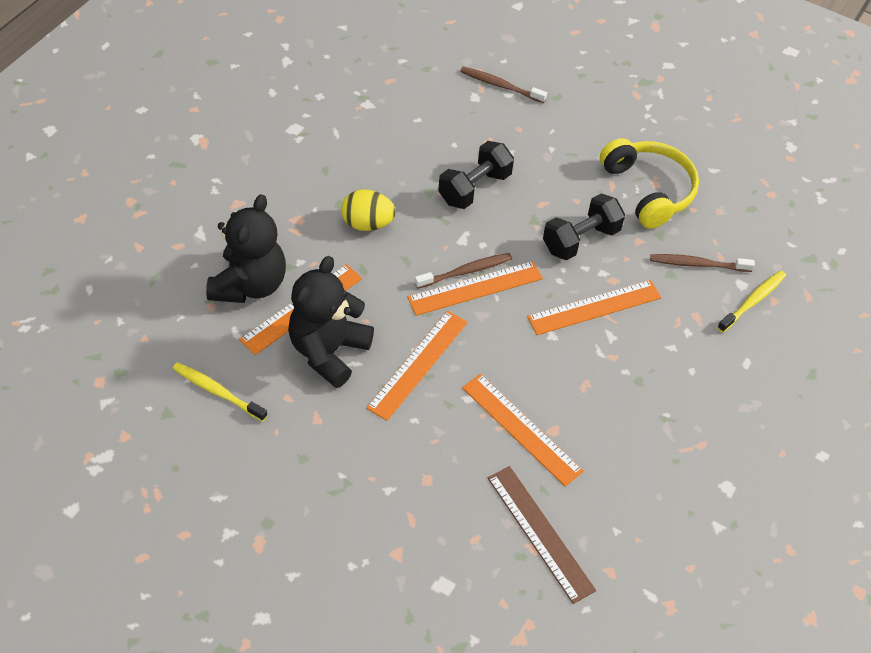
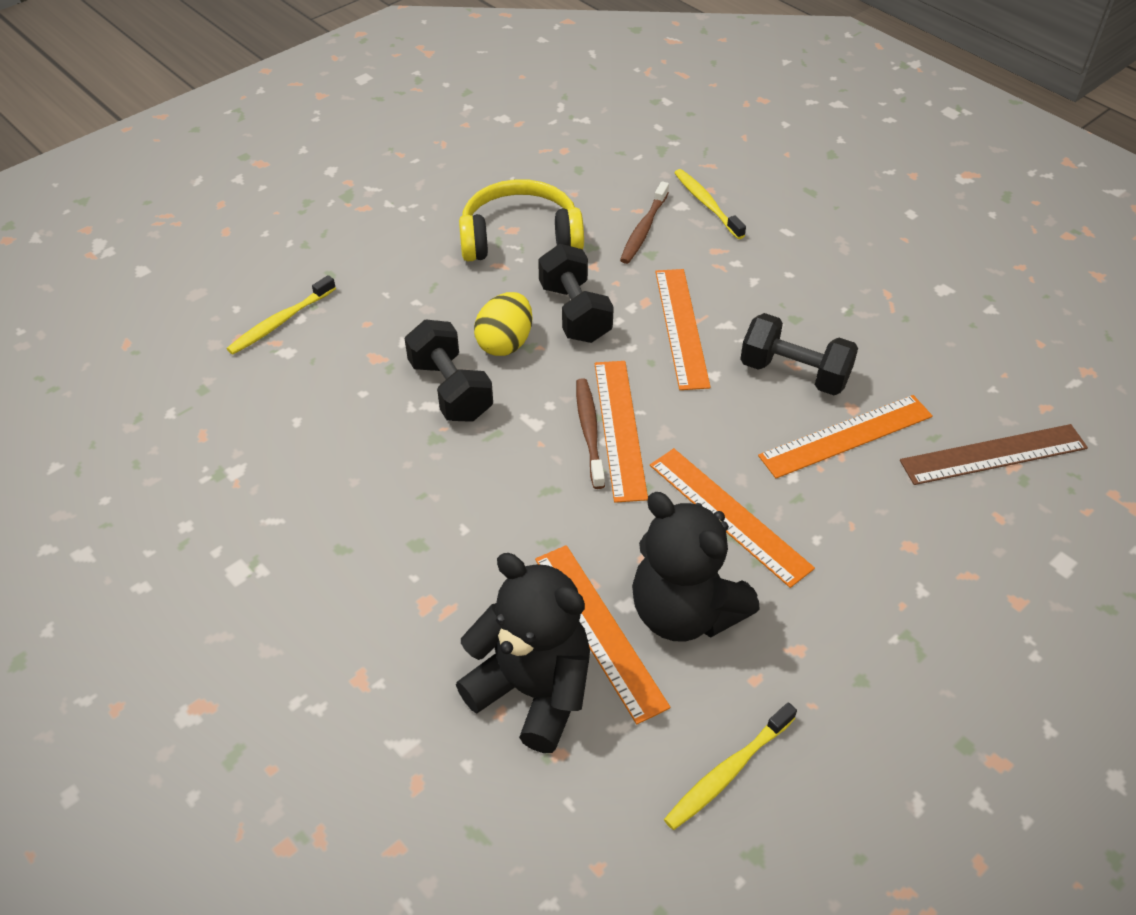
camera: 70 degrees left, 5 degrees down
yellow egg [341,189,396,231] -> yellow egg moved to [474,292,533,356]
brown toothbrush [460,67,547,103] -> yellow toothbrush [227,275,336,355]
none -> black dumbbell [740,313,858,395]

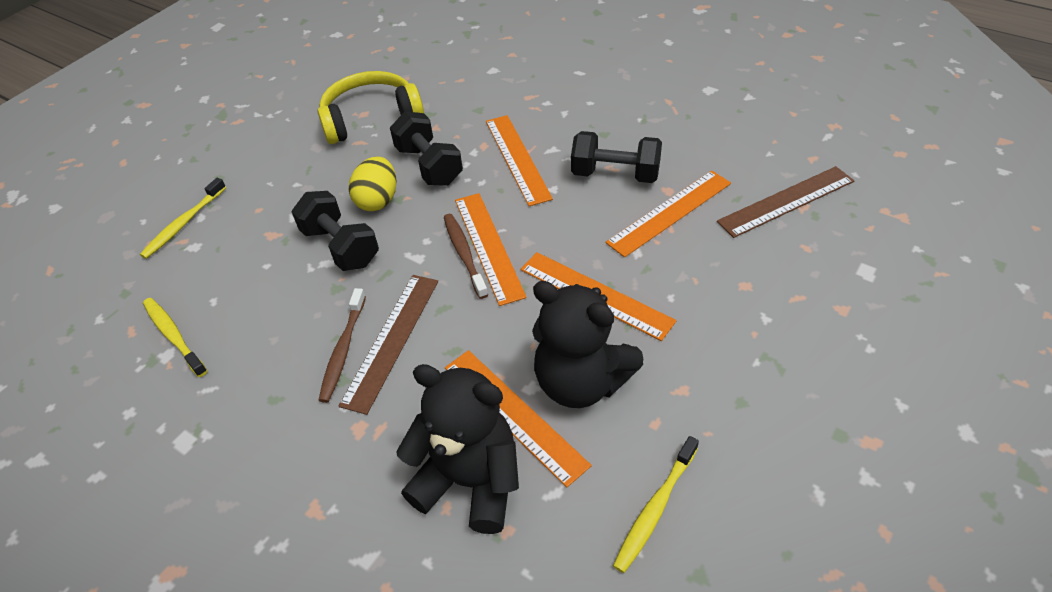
camera: 10 degrees left, 0 degrees up
brown toothbrush [620,181,669,264] -> brown toothbrush moved to [318,288,366,403]
yellow toothbrush [674,169,746,239] -> yellow toothbrush moved to [143,298,207,377]
none -> brown ruler [339,275,438,415]

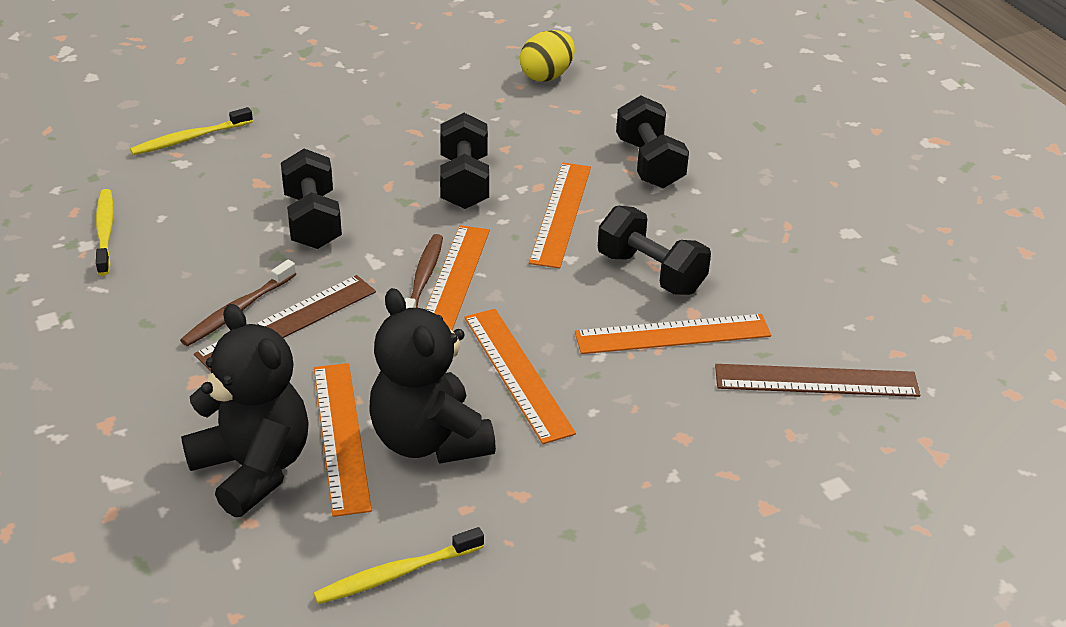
camera: 25 degrees right, 10 degrees down
yellow headphones [318,71,424,144] -> none
yellow egg [349,157,396,211] -> yellow egg moved to [520,30,575,82]
none -> black dumbbell [616,95,689,188]

